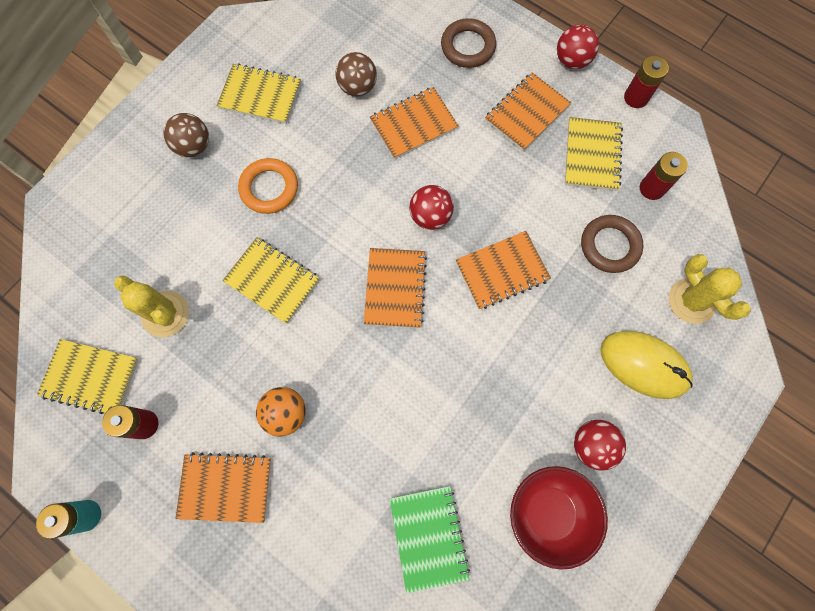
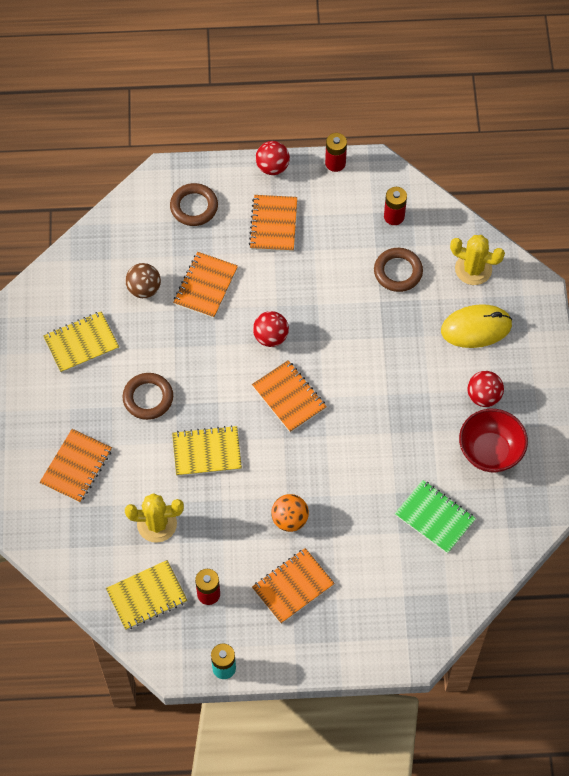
camera: 40 degrees left, 10 degrees down
brown ball [163,113,209,157] -> none
orange ring [238,158,298,214] -> brown ring [123,373,173,420]
orange notebook [456,231,551,309] -> orange notebook moved to [39,429,112,503]
yellow notebook [565,117,623,191] -> none

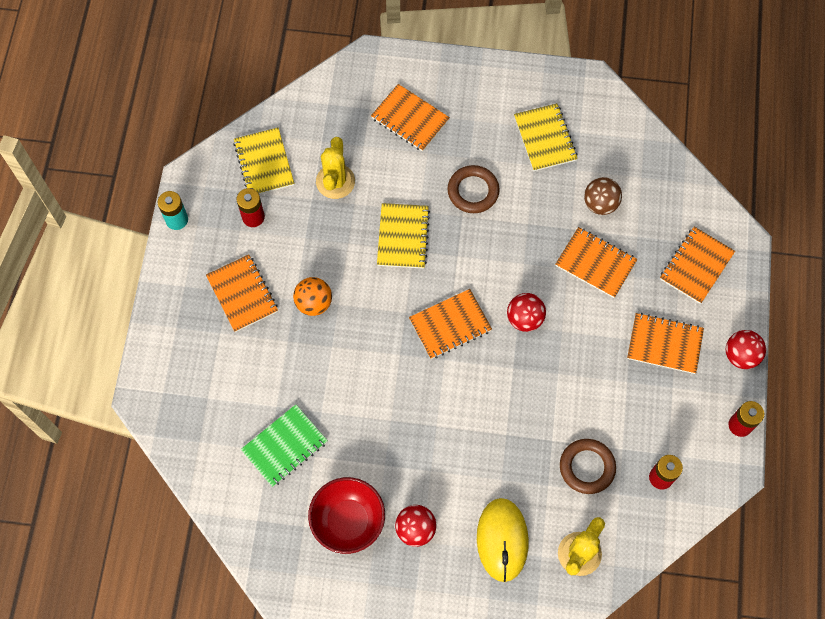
camera: 100 degrees right, 5 degrees up
brown ring [170,183,218,226] -> orange notebook [660,227,735,304]

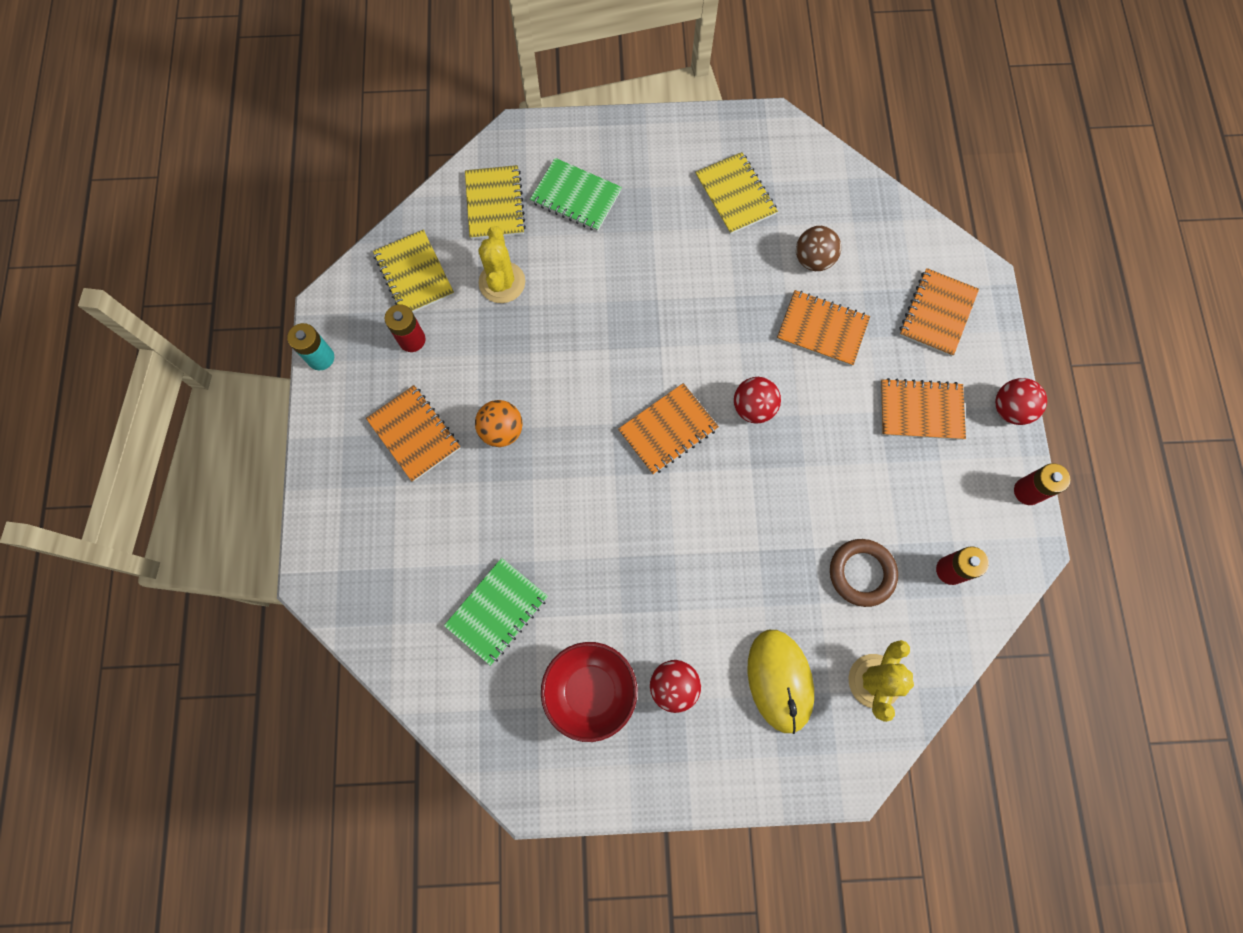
camera: 10 degrees left, 5 degrees up
orange notebook [371,84,450,152] -> green notebook [530,158,622,232]
yellow notebook [377,203,430,269] -> yellow notebook moved to [465,165,526,239]
brown ring [447,165,500,213] -> none

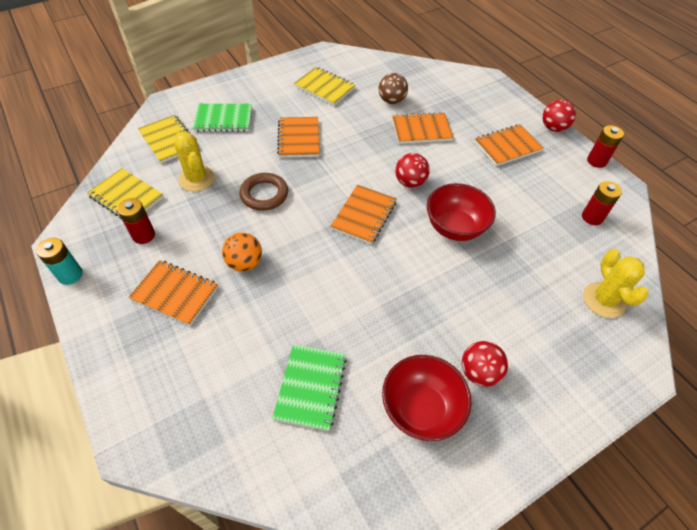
camera: 30 degrees left, 20 degrees down
yellow mouse [748,630,814,734] -> none
brown ring [830,539,898,607] -> brown ring moved to [240,173,288,211]
orange notebook [899,268,979,357] -> orange notebook moved to [277,117,319,158]
none -> red bowl [427,183,496,241]

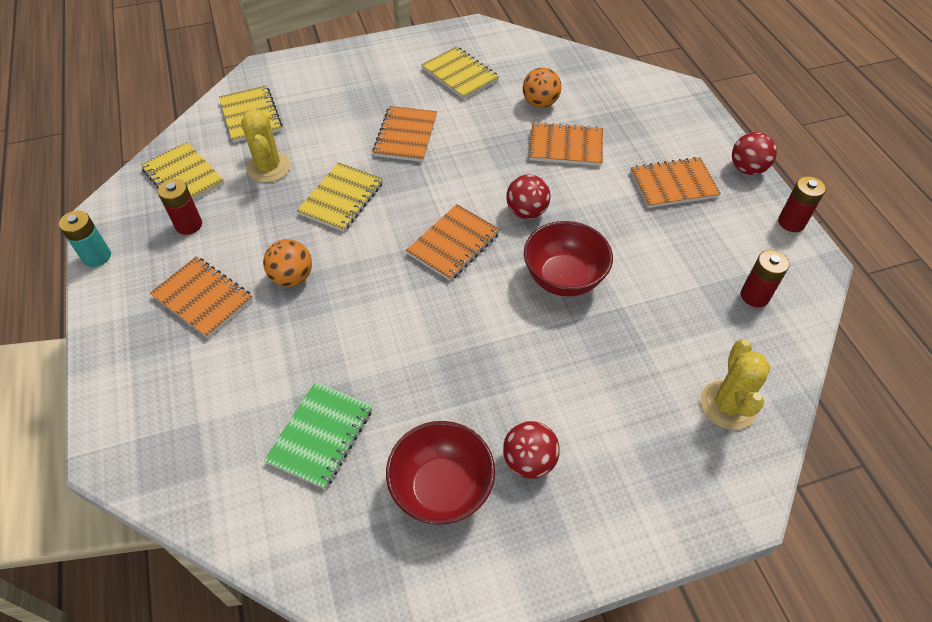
camera: 15 degrees right, 0 degrees up
green notebook [193,104,252,132] -> none
brown ring [240,173,288,211] -> yellow notebook [297,162,383,232]
brown ball [379,73,408,104] -> orange ball [523,67,562,108]

